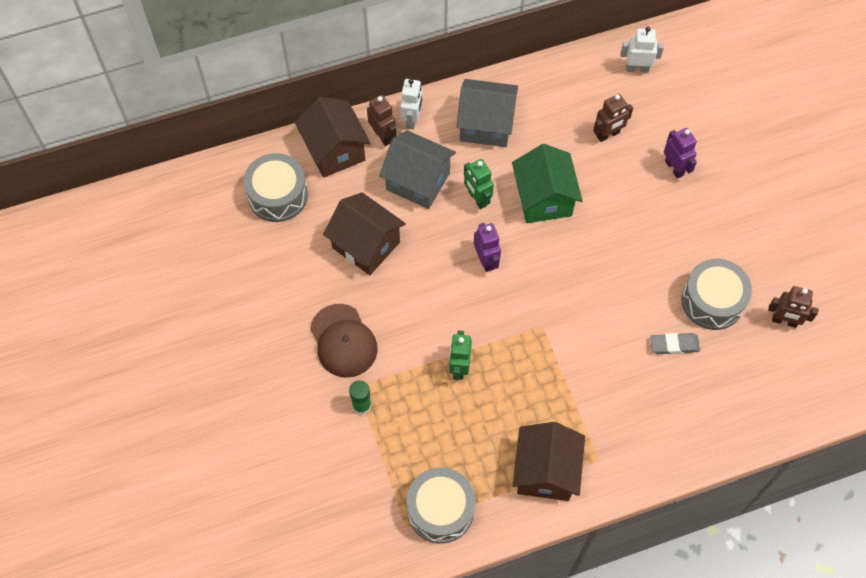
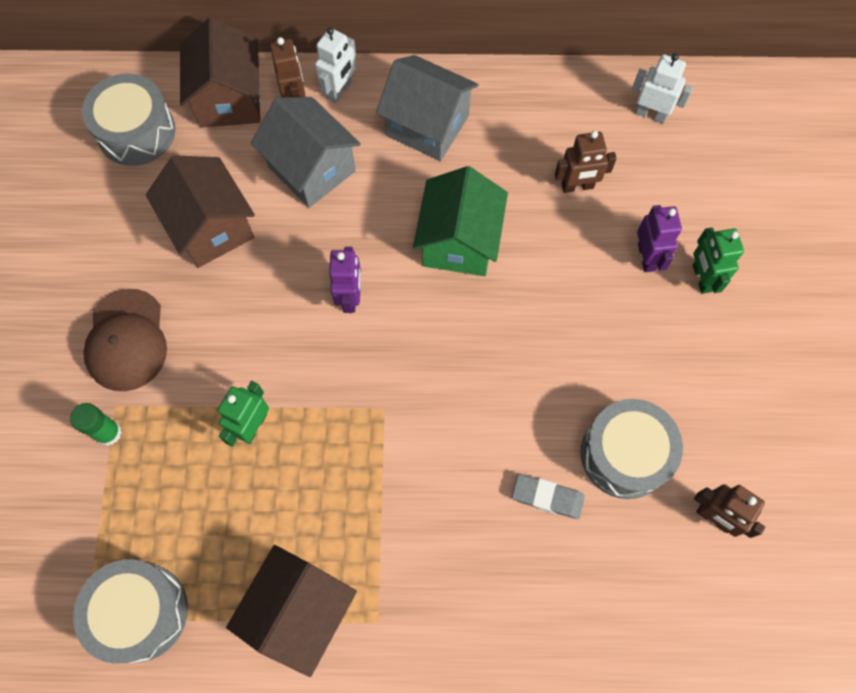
camera: 20 degrees right, 5 degrees up
green robot [464,159,494,209] -> green robot moved to [693,227,744,294]

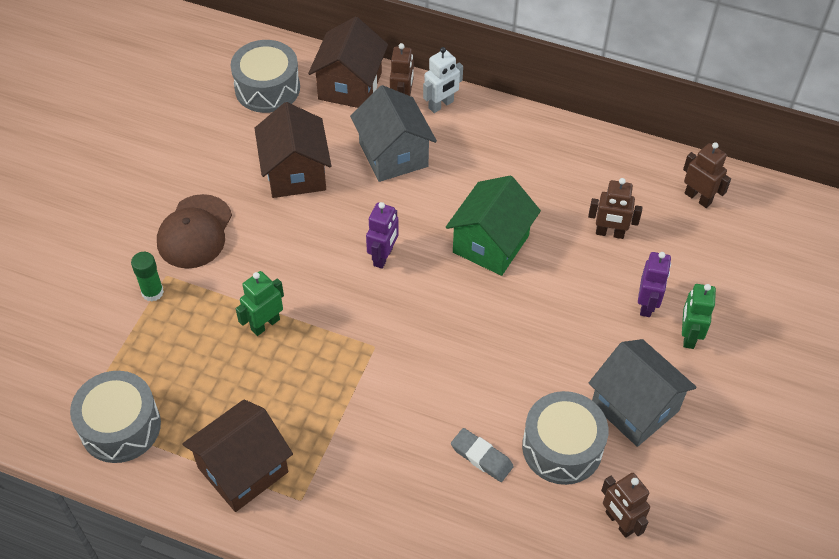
camera: 20 degrees right, 15 degrees down
grey house [376,55,479,161] -> grey house moved to [589,339,697,447]
white robot [632,53,693,124] -> brown robot [683,142,731,208]

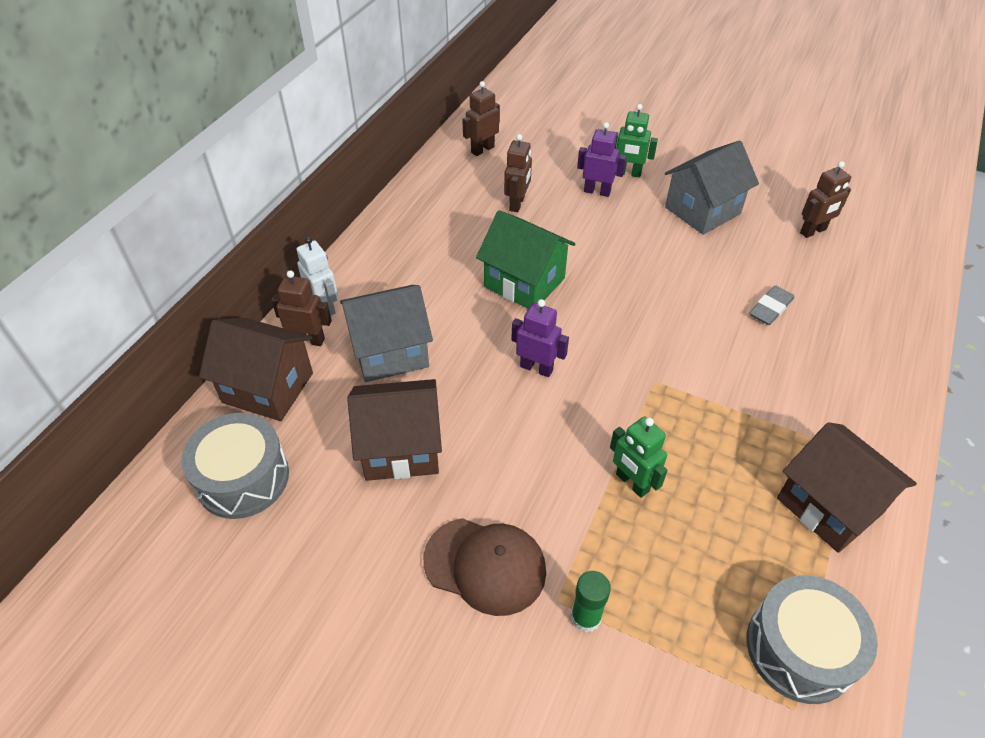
camera: 85 degrees left, 5 degrees down
grey drum [522,391,608,485] -> none

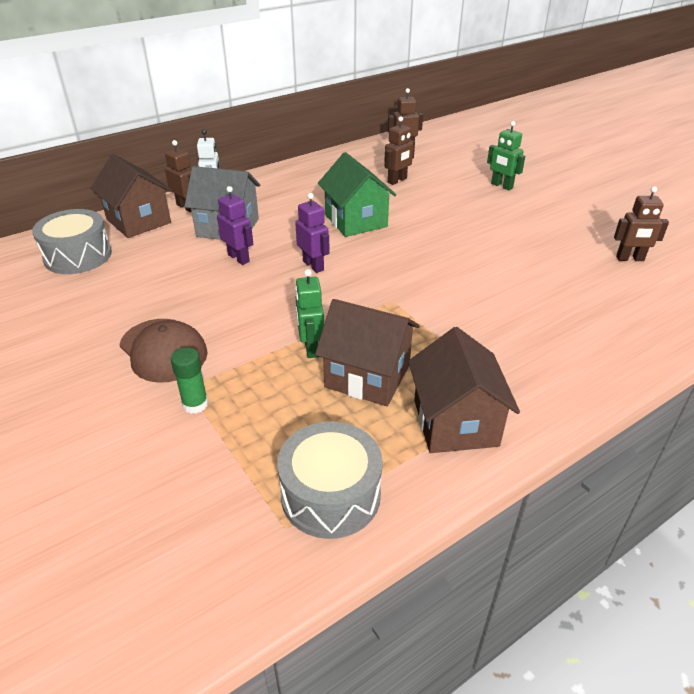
camera: 30 degrees right, 10 degrees down
brown house [347,379,442,481] -> brown house moved to [315,299,420,406]
purple robot [577,122,627,197] -> purple robot moved to [217,186,253,265]
grey house [665,140,759,235] -> none
grey eraser [749,285,795,325] -> none

